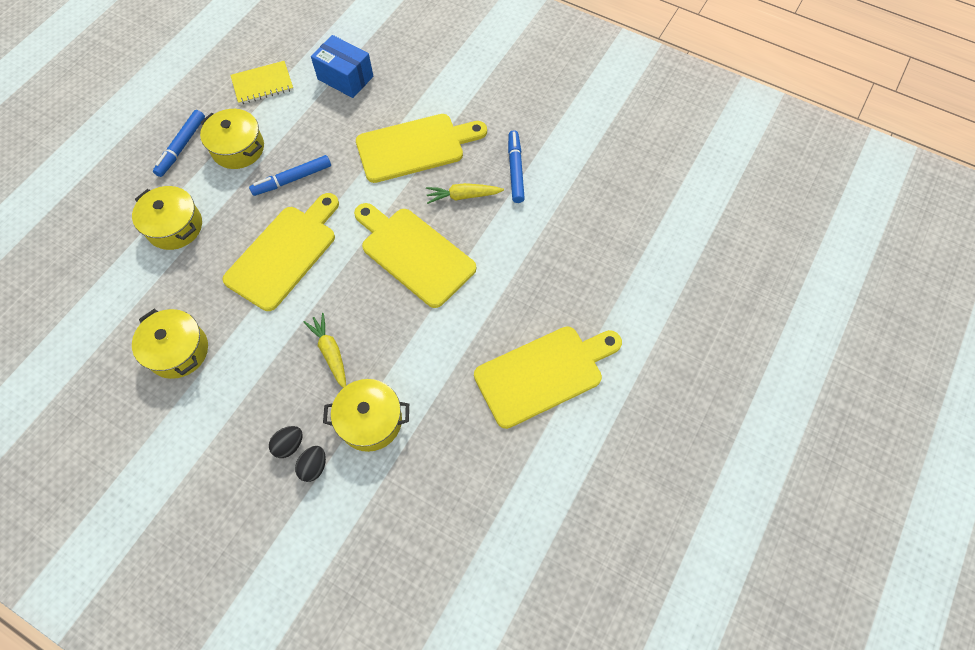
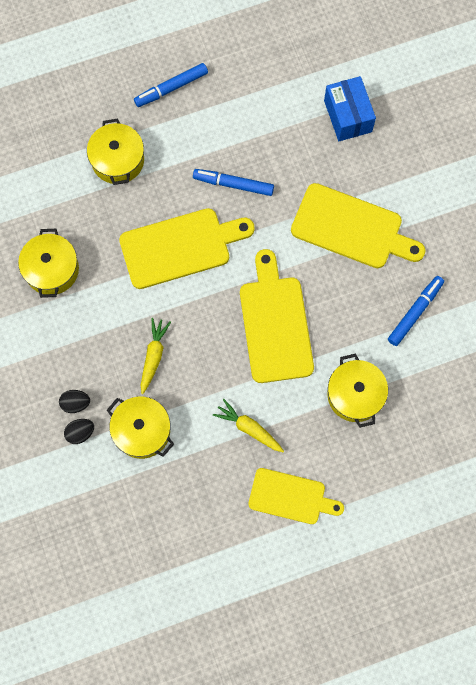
camera: 40 degrees right, 10 degrees up
yellow pot [200,109,264,169] -> yellow pot moved to [327,353,388,428]
yellow notebook [230,61,294,105] -> none
yellow carrot [426,183,504,204] -> yellow carrot moved to [213,399,284,452]
yellow cutting board [474,326,622,429] -> yellow cutting board [248,468,344,524], size x0.66

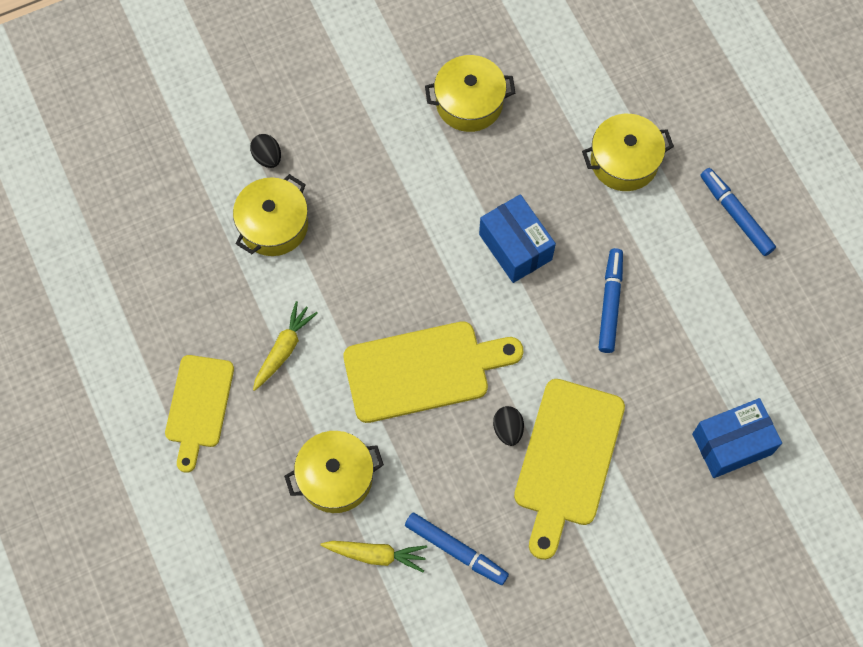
camera: 85 degrees right, 5 degrees down
black egg [59,390,90,413] -> black egg moved to [493,406,524,446]
yellow cutting board [119,208,255,289] -> blue box [479,194,556,283]
yellow carrot [141,318,171,394] -> yellow carrot moved to [320,541,427,572]

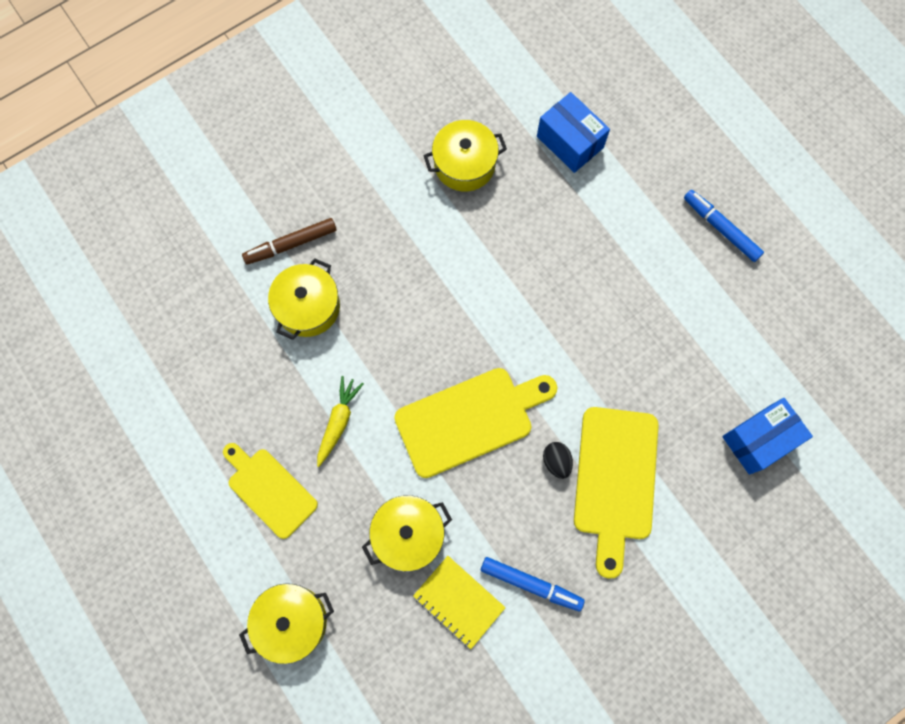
camera: 10 degrees left, 5 degrees up
yellow cutting board [165,355,234,473] -> yellow cutting board turned 135 degrees clockwise [223,443,318,539]
black egg [250,134,281,168] -> brown marker [242,218,337,264]
yellow carrot [320,541,427,572] -> yellow notebook [413,556,506,649]
blue box [479,194,556,283] -> blue box moved to [537,92,610,173]
yellow pot [582,114,674,191] -> yellow pot moved to [239,583,334,664]
blue marker [598,248,623,353] -> none

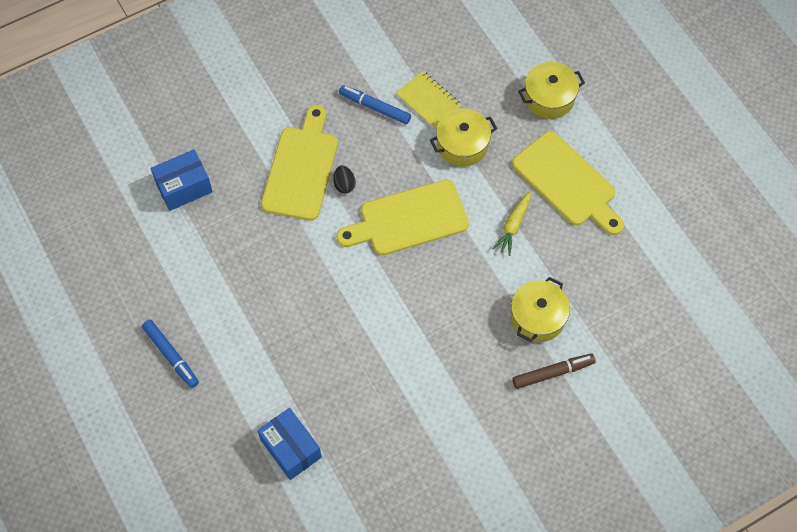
camera: 175 degrees left, 10 degrees down
yellow cutting board [223,443,318,539] -> yellow cutting board [512,131,624,235], size x1.51
yellow pot [424,120,507,192] -> none

